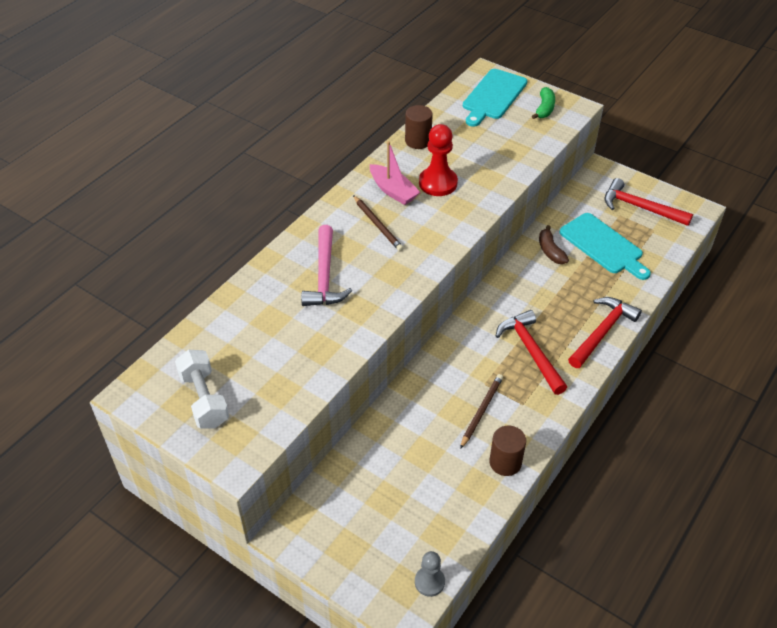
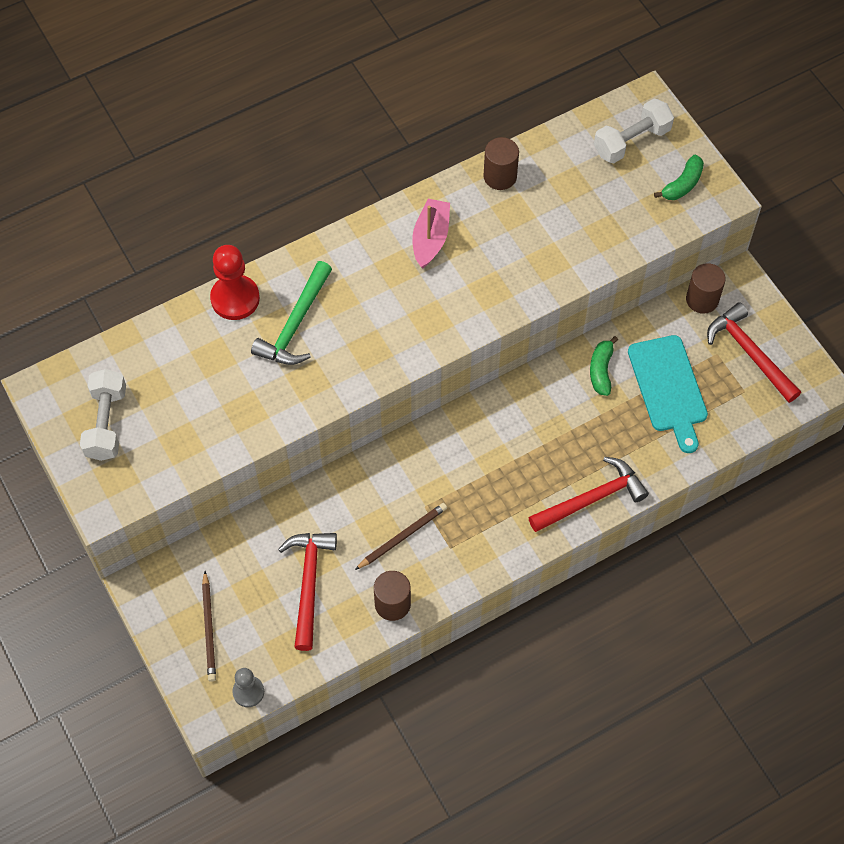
camera: 25 degrees right, 15 degrees up
pink hammer [301,225,352,306] -> green hammer [251,261,332,365]
brown pencil [353,195,404,251] -> brown pencil moved to [202,571,216,682]
pink boat [370,141,420,205] -> pink boat turned 150 degrees counterclockwise [412,199,450,269]
red pawn [419,124,458,196] -> red pawn moved to [210,245,260,320]
turquoise cutting board [463,69,527,127] -> white dumbbell [594,99,674,163]
red hammer [496,310,567,395] -> red hammer moved to [278,533,337,651]
brown banana [539,225,569,264] -> green banana [590,336,618,396]
none -> brown cylinder [686,263,726,314]

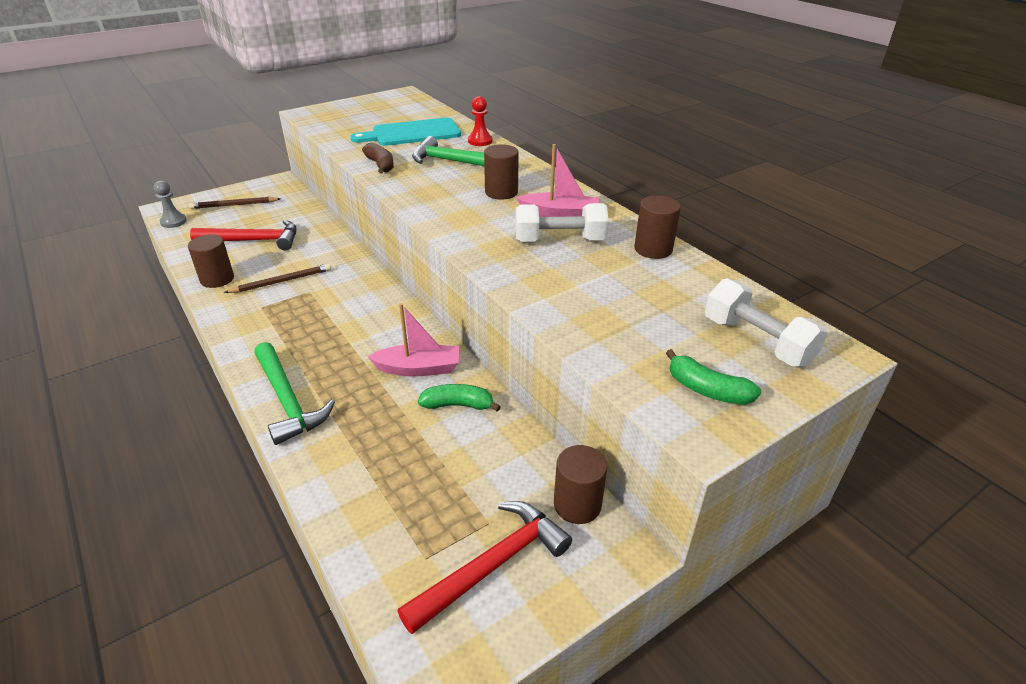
camera: 85 degrees right, 25 degrees down
white dumbbell [80,369,126,461] -> white dumbbell moved to [515,203,609,242]
red pawn [210,245,260,320] -> red pawn [468,96,492,146], size x0.61
brown pencil [355,503,447,570] -> brown pencil turned 75 degrees counterclockwise [224,264,331,293]
red hammer [528,457,649,532] -> green hammer [254,342,335,445]
turquoise cutting board [628,335,708,453] -> turquoise cutting board moved to [350,117,461,146]
none -> brown banana [362,143,394,174]
none -> pink boat [367,303,459,377]
none -> brown cylinder [484,144,519,199]

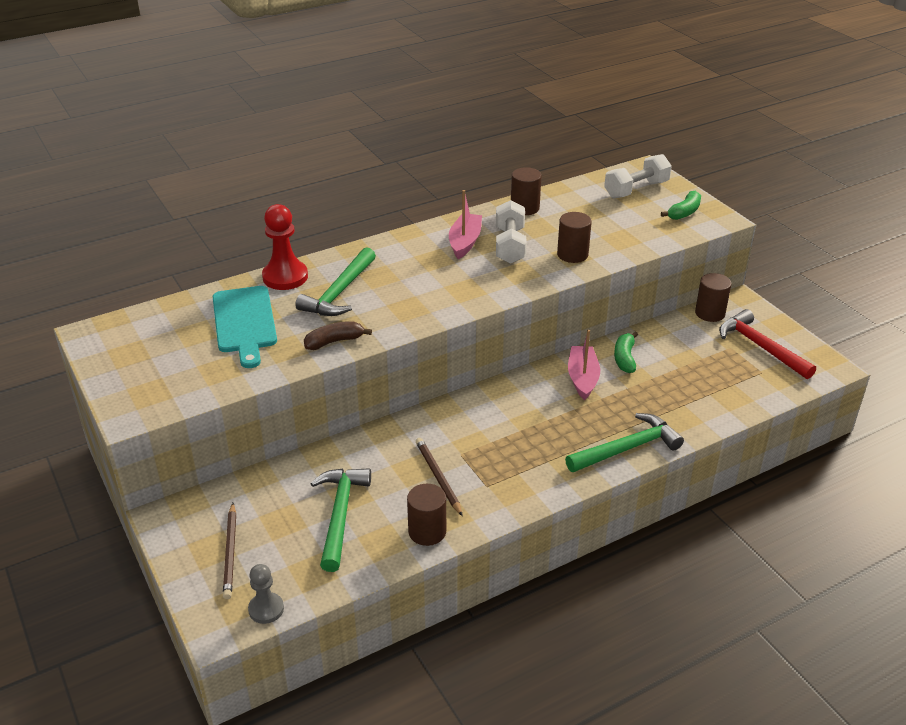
camera: 85 degrees left, 0 degrees up
red hammer [190,220,297,251] -> green hammer [310,468,371,572]
red pawn [468,96,492,146] -> red pawn [262,204,308,290], size x1.64
brown cylinder [484,144,519,199] -> brown cylinder moved to [557,212,592,263]

